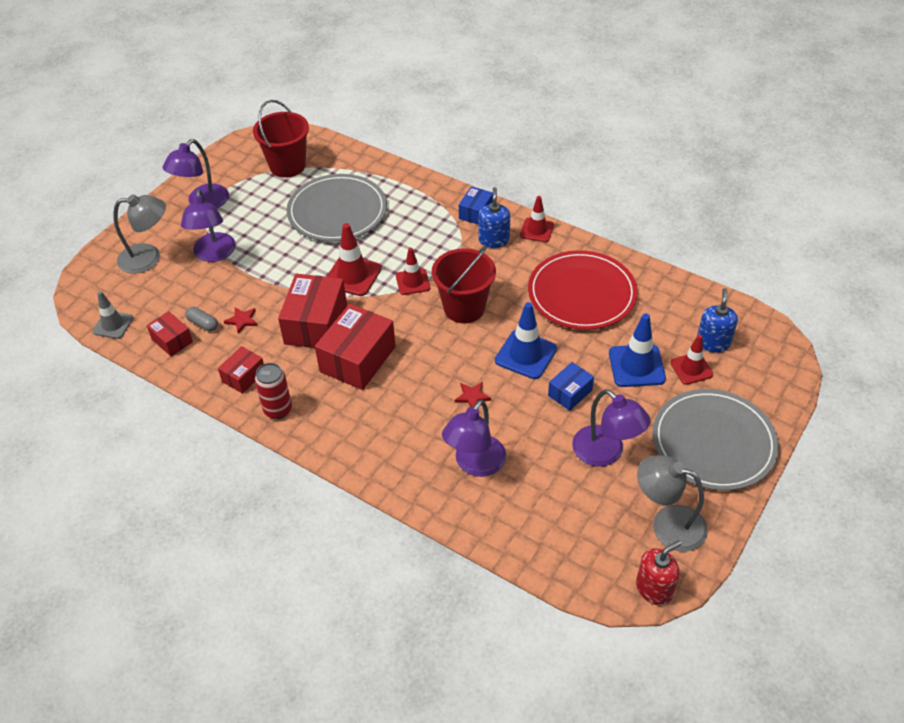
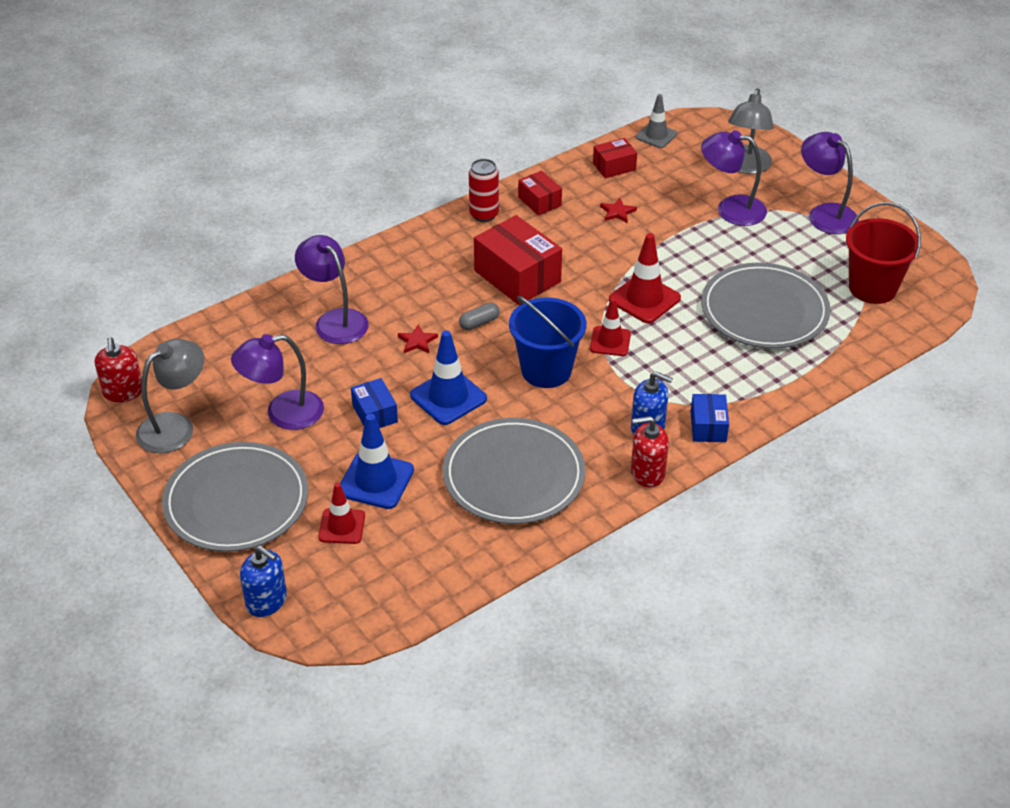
camera: 110 degrees right, 5 degrees down
grey capsule [186,307,218,331] -> grey capsule moved to [459,302,500,330]
red box [278,274,347,348] -> none
red bucket [432,246,496,323] -> blue bucket [509,296,586,388]
blue box [459,186,493,224] -> blue box turned 45 degrees clockwise [691,394,729,442]
red traffic cone [520,196,554,242] -> red soap dispenser [631,416,669,487]
red plate [528,250,638,330] -> grey plate [443,418,586,524]
blue soap dispenser [697,288,738,353] -> blue soap dispenser moved to [240,546,287,617]

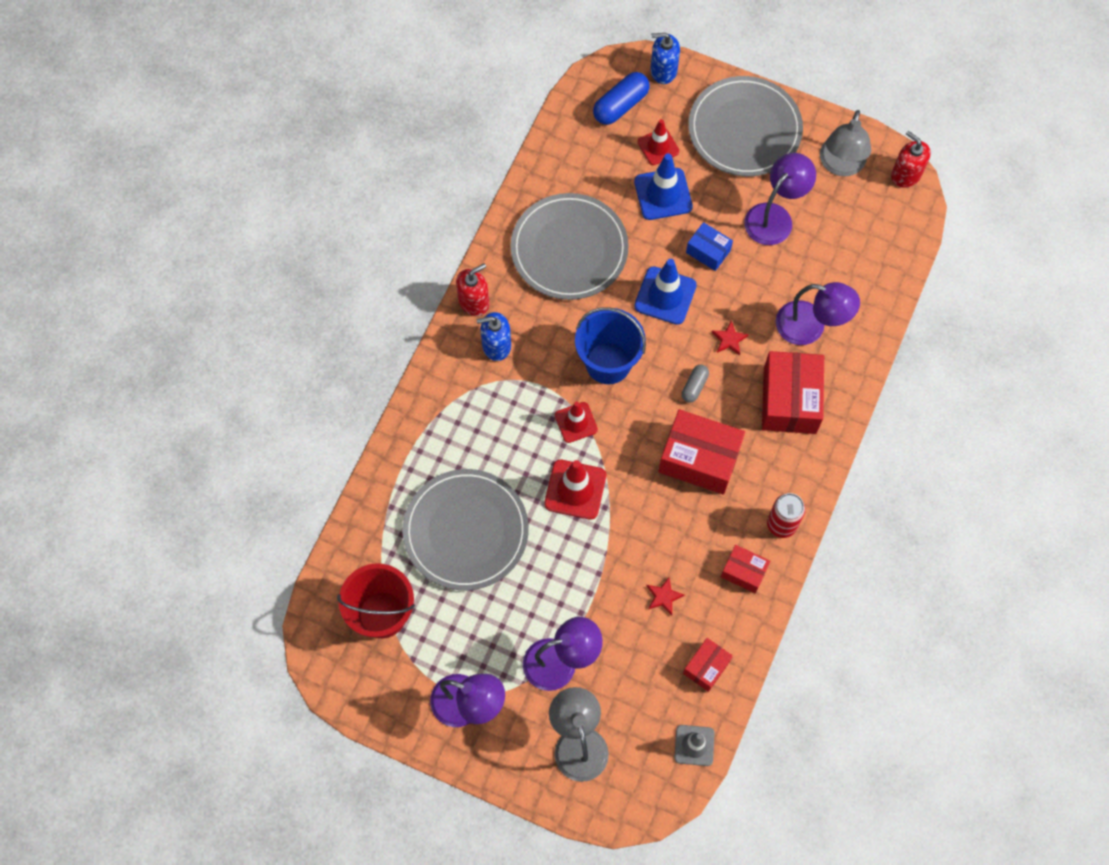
camera: 150 degrees right, 25 degrees up
blue box [691,394,729,442] -> none
none -> blue capsule [593,72,649,125]
none -> red box [762,351,824,434]

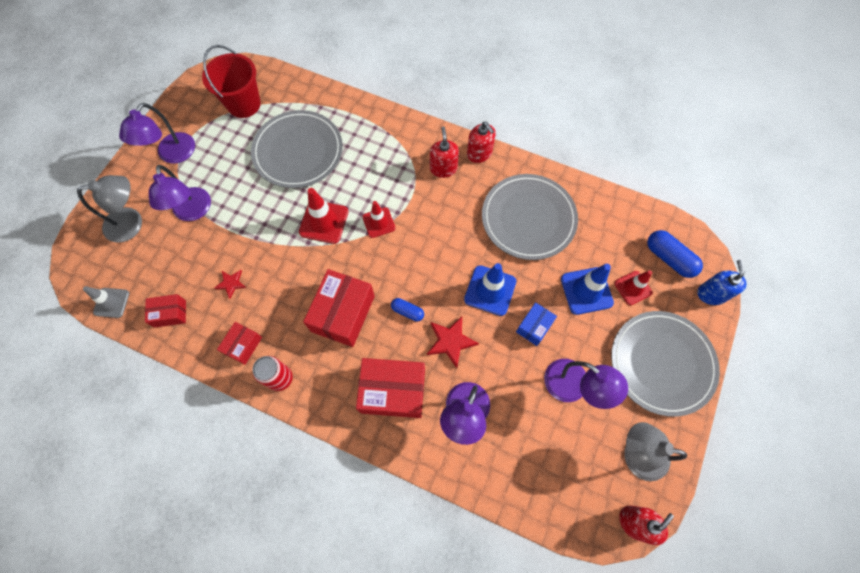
camera: 90 degrees right, 0 degrees up
blue soap dispenser [477,312,511,361] -> red soap dispenser [430,127,459,178]
blue bucket [575,307,646,384] -> none
grey capsule [682,364,709,403] -> blue capsule [391,298,424,321]
red box [683,638,733,692] -> red box turned 45 degrees counterclockwise [145,294,186,328]
red star [712,320,749,355] -> red star [427,317,479,368], size x1.64

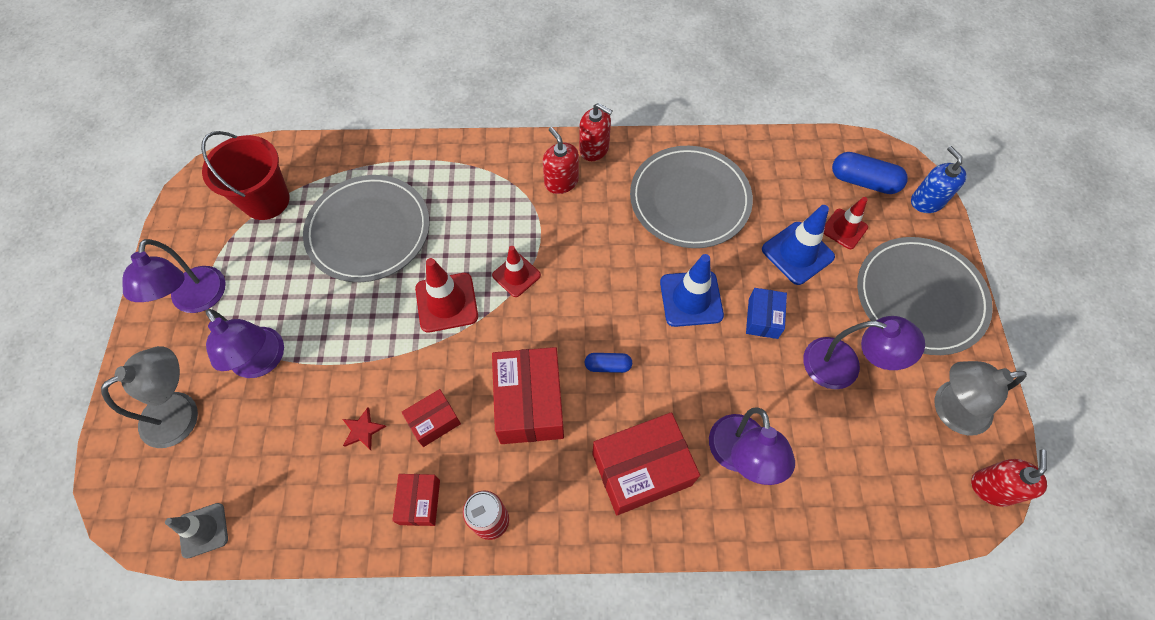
camera: 25 degrees left, 5 degrees down
red box [145,294,186,328] -> red box moved to [401,389,461,447]
red star [427,317,479,368] -> none

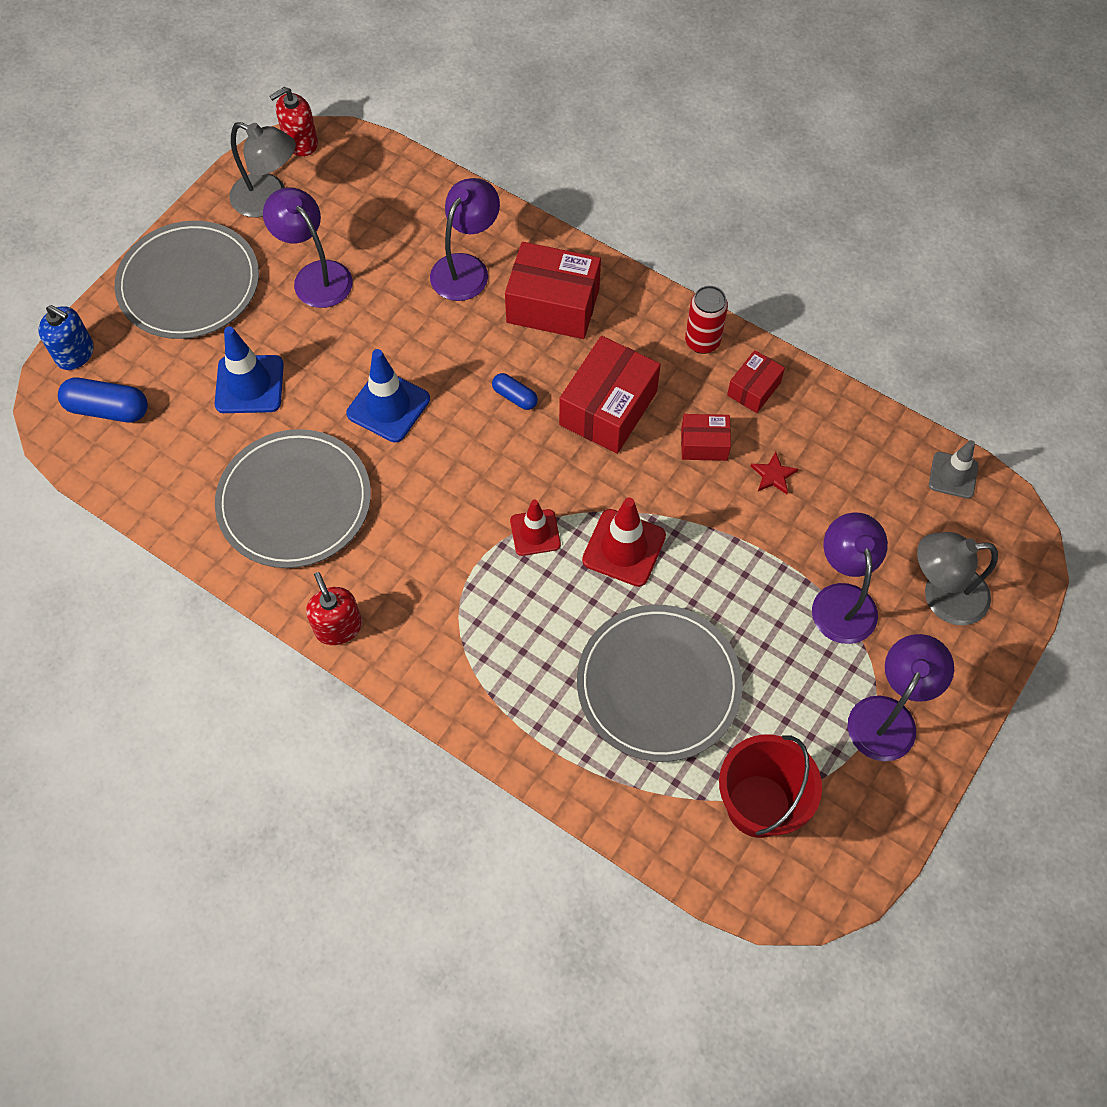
camera: 145 degrees left, 0 degrees up
red soap dispenser [543,127,579,194] -> none
blue box [746,288,787,339] -> none
red traffic cone [824,197,868,249] -> none
blue capsule [832,152,908,194] -> blue capsule turned 45 degrees counterclockwise [58,378,148,423]
blue soap dispenser [911,146,966,213] -> blue soap dispenser turned 75 degrees counterclockwise [39,305,94,370]

